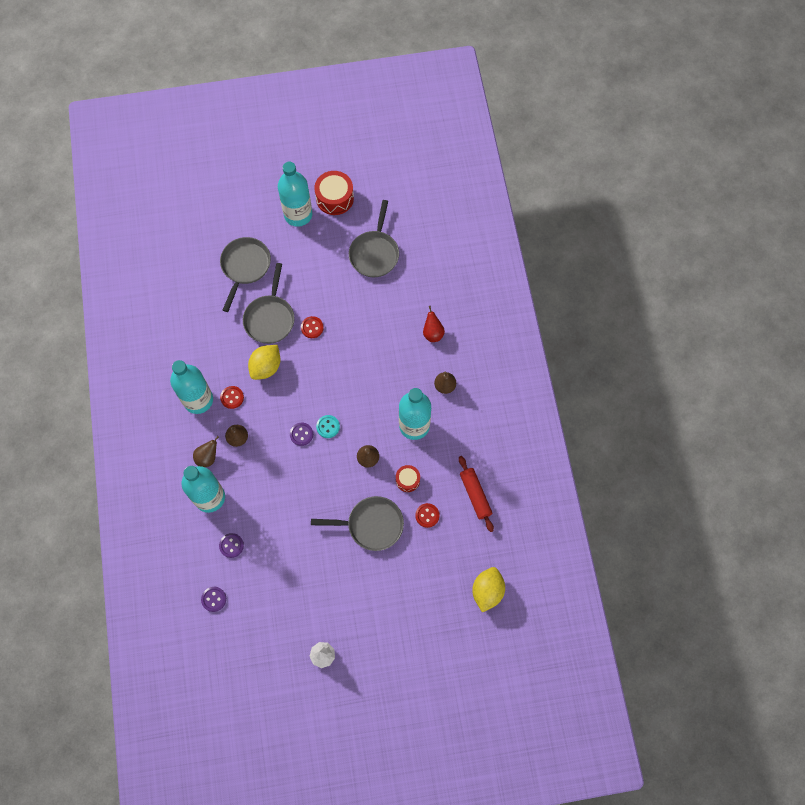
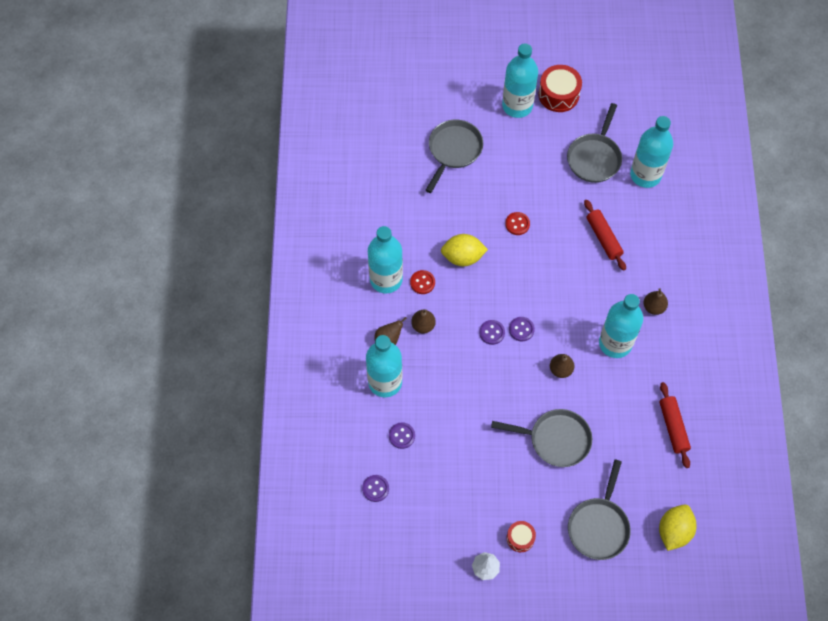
camera: 10 degrees right, 5 degrees down
grey pan [243,263,295,344] -> grey pan moved to [568,459,631,560]
yellow lemon [248,345,280,380] -> yellow lemon turned 45 degrees clockwise [441,234,488,266]
turquoise button [316,415,340,438] -> purple button [509,317,535,341]
red drum [396,465,420,492] -> red drum moved to [507,521,536,552]
red button [415,503,440,528] -> none
red pear [423,306,445,342] -> none
none -> red rolling pin [584,200,626,271]
none -> turquoise bottle [630,116,673,188]

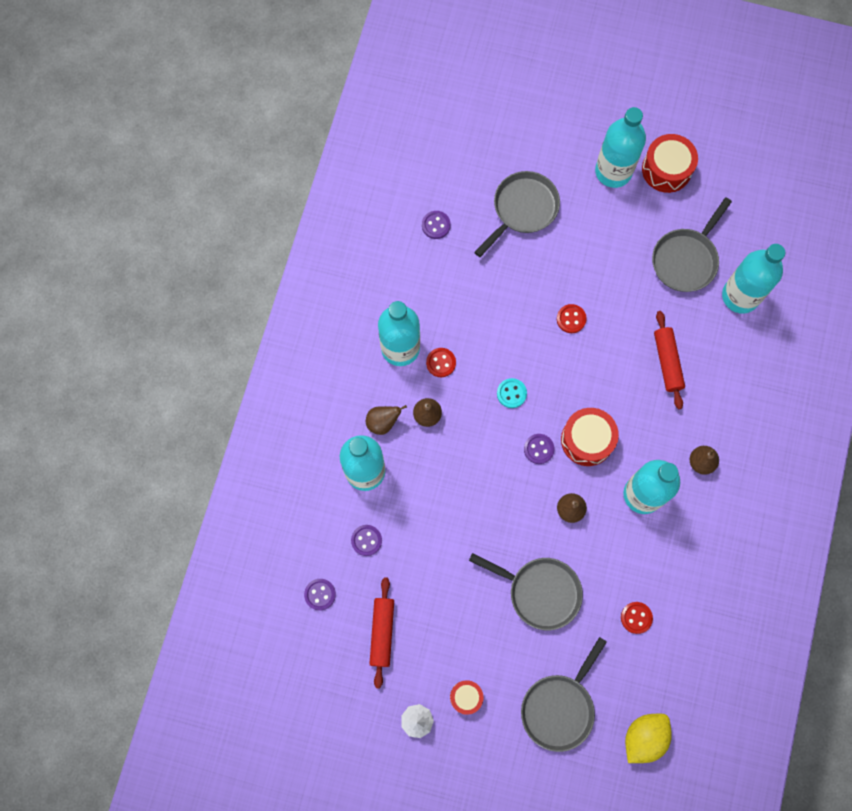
camera: 15 degrees right, 10 degrees up
yellow lemon [441,234,488,266] -> none
purple button [479,320,505,345] -> purple button moved to [422,211,451,239]
red rolling pin [659,382,691,468] -> red rolling pin moved to [369,577,394,688]
none -> turquoise button [497,378,527,408]
none -> red drum [561,408,619,466]
none -> red button [621,602,653,634]

